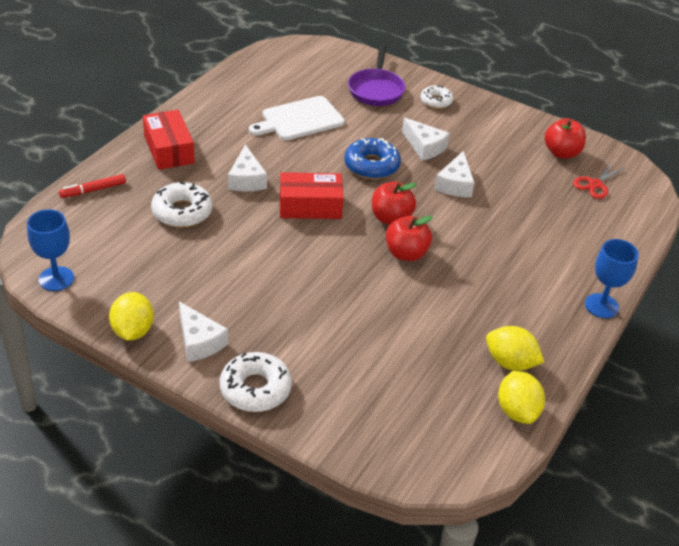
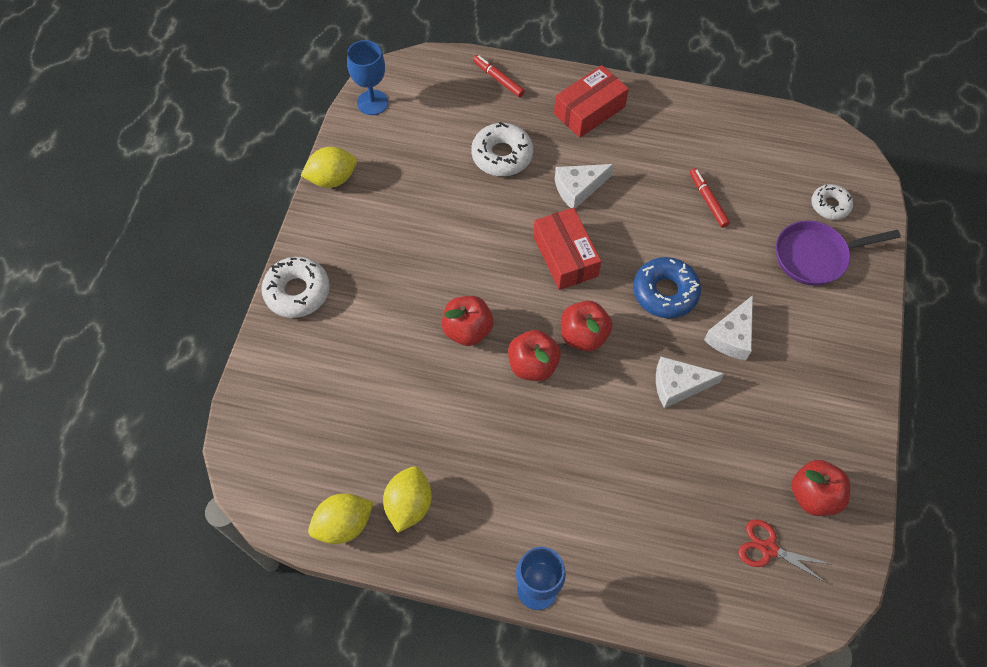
camera: 75 degrees right, 20 degrees up
white cheese [179,302,228,362] -> none
white cutting board [249,96,345,140] -> red marker [690,168,730,228]
white donut [420,85,453,109] -> white donut moved to [811,184,853,220]
none -> red apple [442,296,494,346]

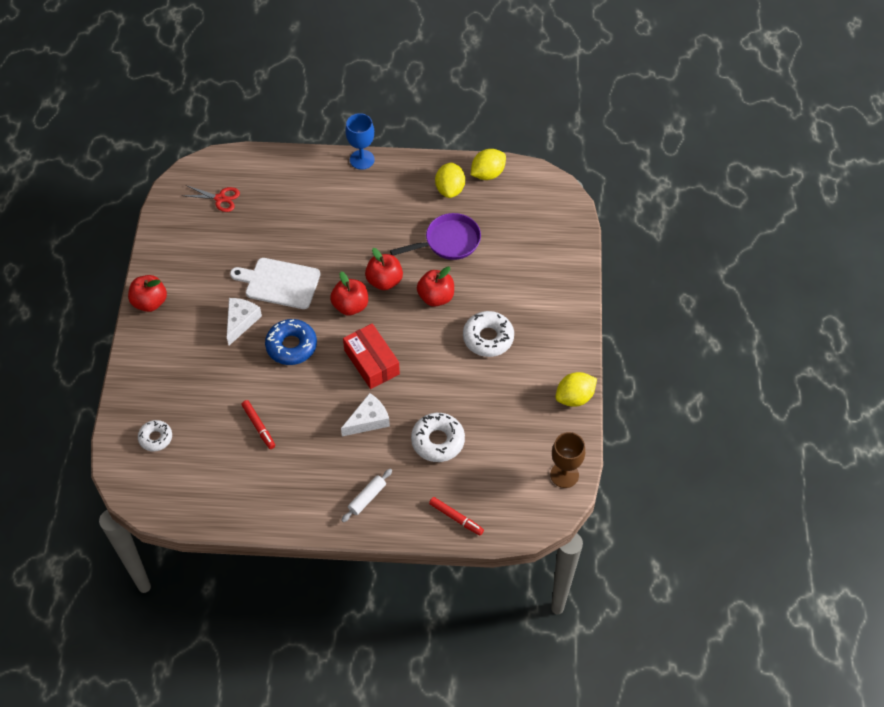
camera: 170 degrees right, 5 degrees down
white donut [261,257,330,318] -> white donut moved to [463,311,514,357]
blue goblet [347,40,388,115] -> brown goblet [550,432,585,488]
red box [554,65,629,138] -> white rolling pin [341,469,392,522]
white cheese [656,357,724,408] -> white cutting board [230,258,320,309]
purple pan [776,220,901,286] -> purple pan moved to [390,213,481,260]
red apple [791,460,850,516] -> red apple moved to [128,275,167,312]

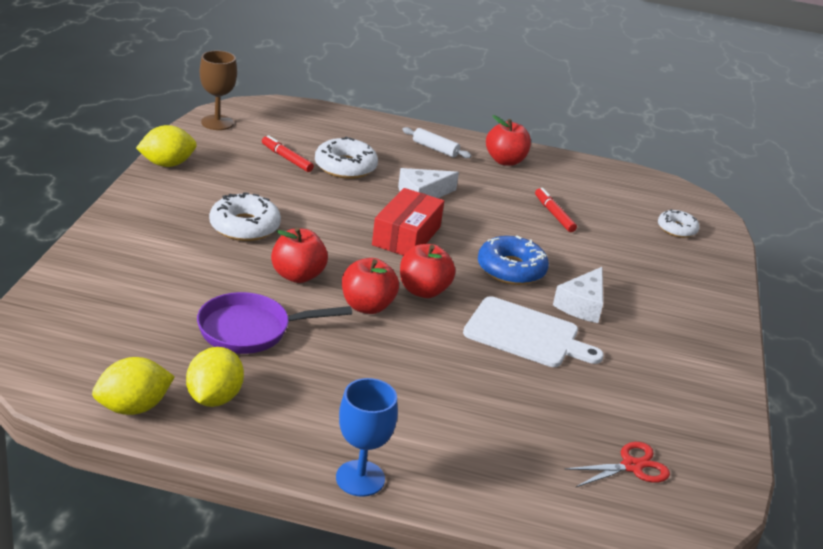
camera: 175 degrees left, 25 degrees down
red apple [128,275,167,312] -> red apple moved to [486,115,531,166]
red scissors [182,185,240,212] -> red scissors turned 135 degrees clockwise [564,442,670,487]
white rolling pin [341,469,392,522] -> white rolling pin turned 75 degrees clockwise [402,127,472,158]
red box [343,323,400,389] -> red box turned 45 degrees clockwise [372,188,444,256]
red marker [429,497,484,536] -> red marker moved to [262,135,314,172]

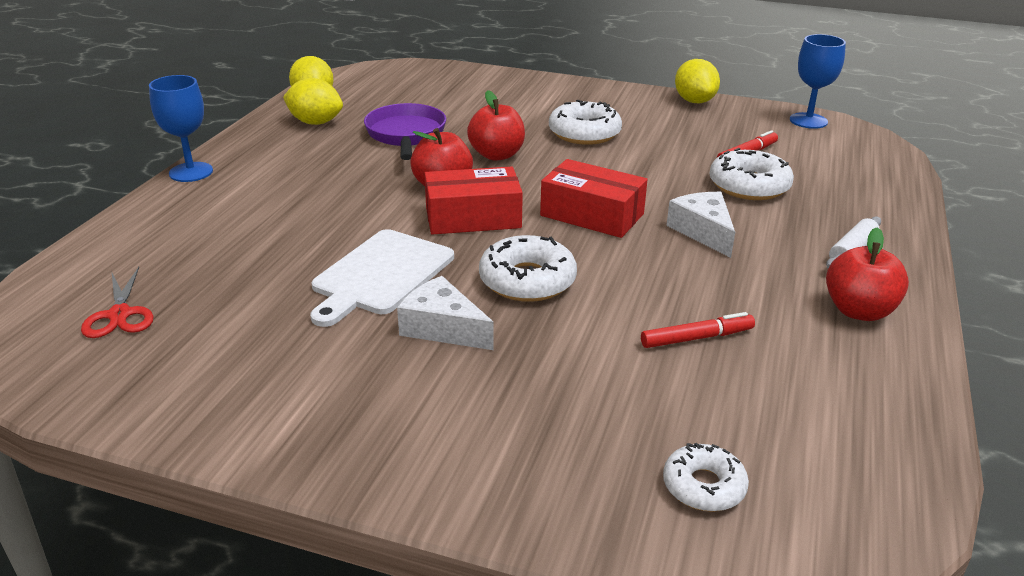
camera: 100 degrees right, 0 degrees up
brown goblet [200,50,237,130] -> blue goblet [790,34,846,129]
red apple [400,244,455,298] -> red box [425,166,523,235]
blue donut [478,235,549,285] -> white donut [479,235,577,302]

